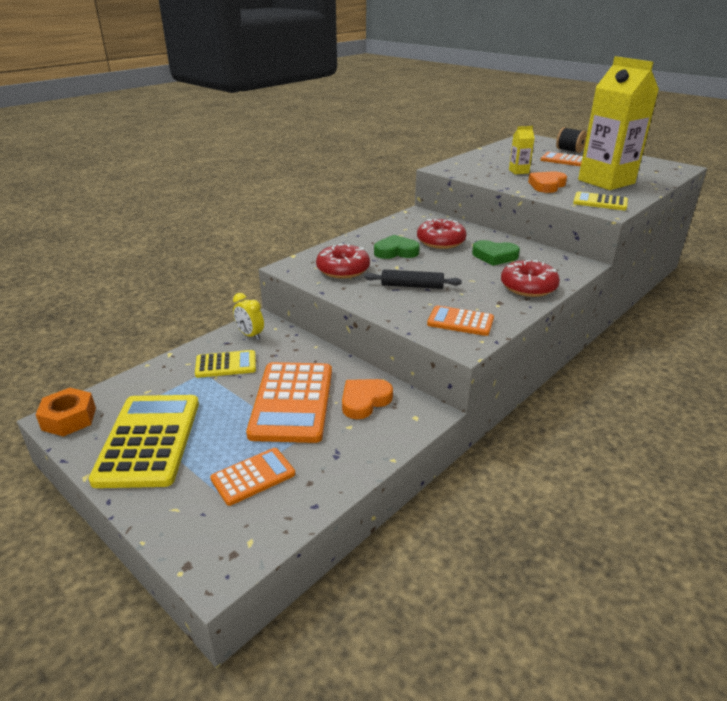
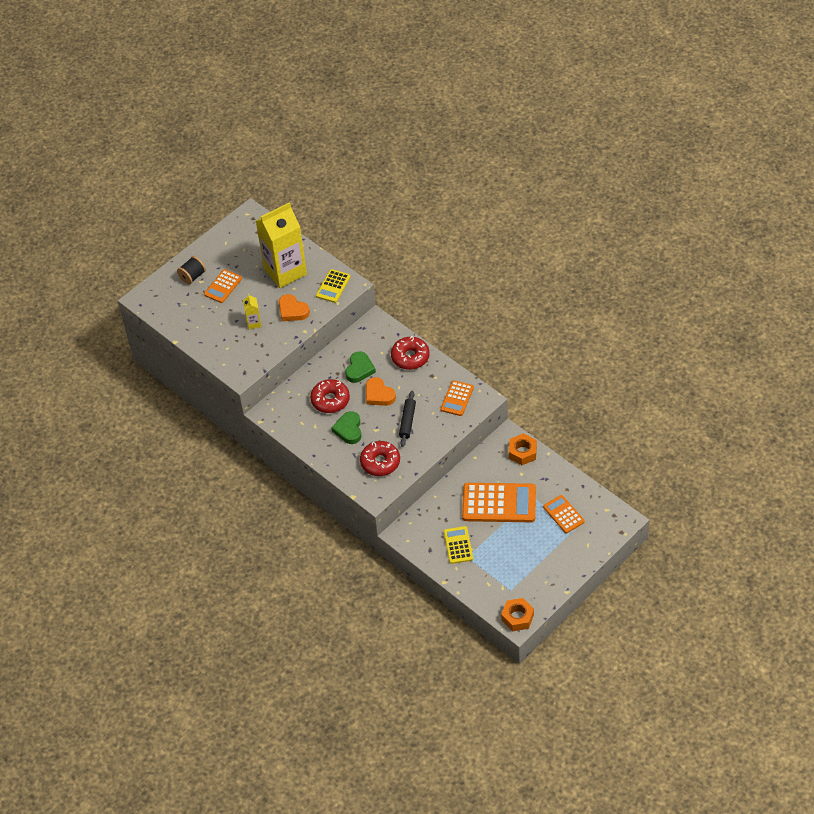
camera: 85 degrees left, 20 degrees up
yellow calculator [89,395,199,488] -> none
yellow clock [233,293,264,340] -> none
orange heart [342,379,393,419] -> orange heart moved to [366,377,396,406]
none -> orange nut [509,433,537,465]

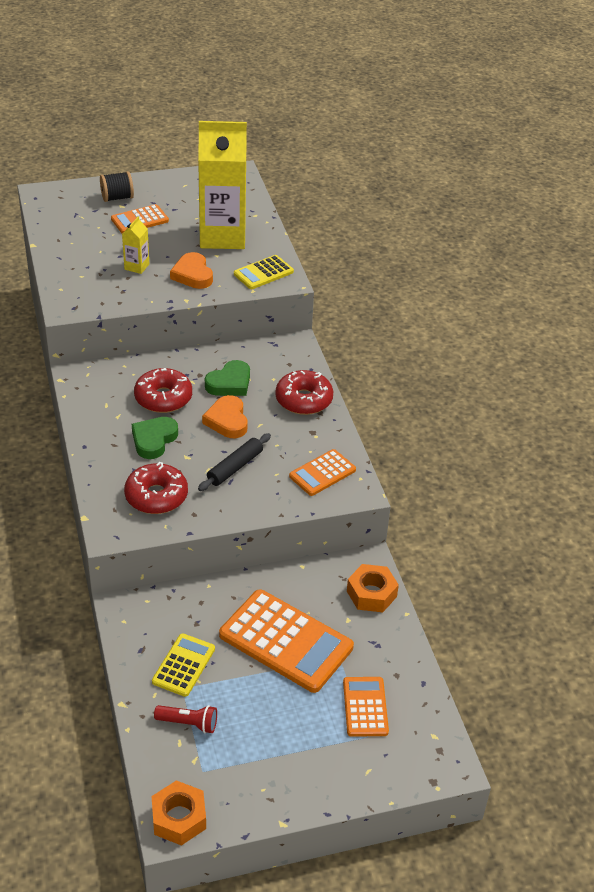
camera: 25 degrees right, 10 degrees down
none -> red flashlight [154,705,217,733]

